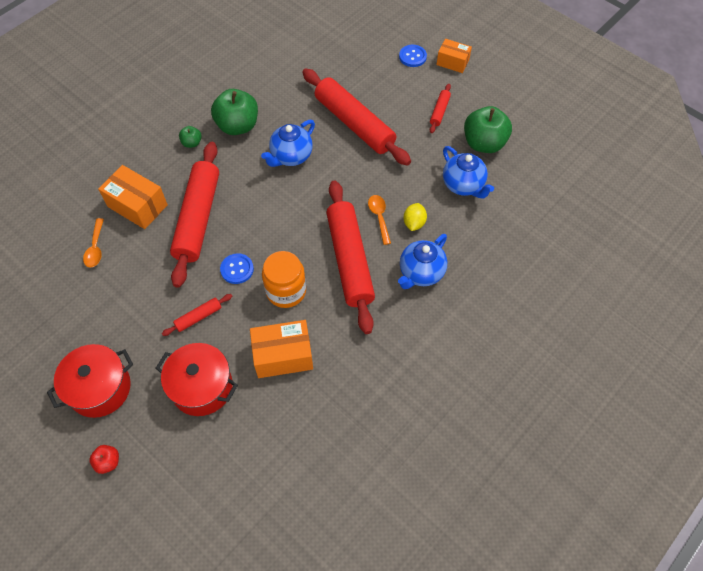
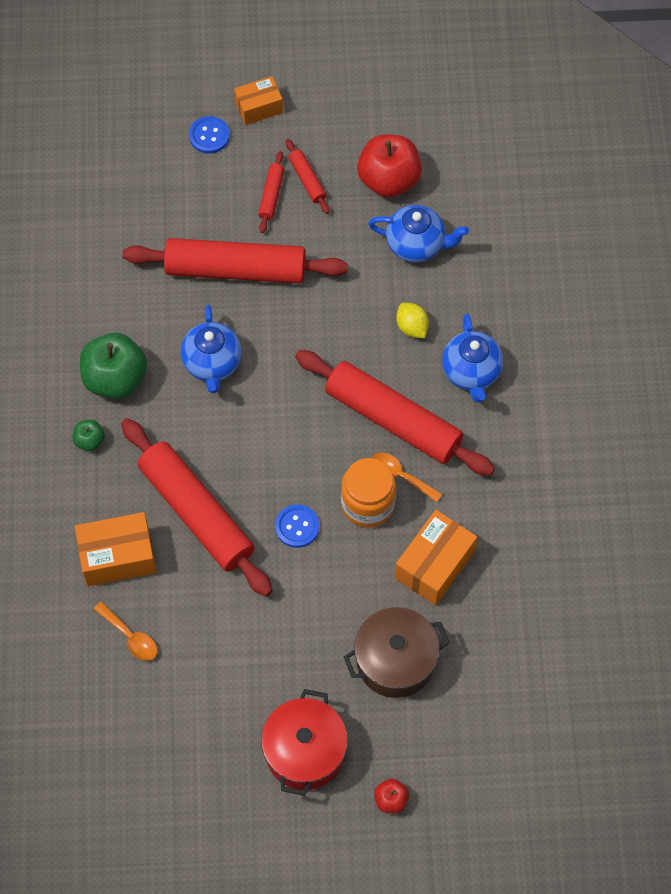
camera: 45 degrees left, 5 degrees up
red pot [156,343,238,416] -> brown pot [343,607,450,698]
red rolling pin [162,294,232,336] -> red rolling pin moved to [258,151,284,233]
orange spoon [368,195,391,245] -> orange spoon moved to [372,452,442,502]
green apple [464,106,512,153] -> red apple [357,134,422,198]

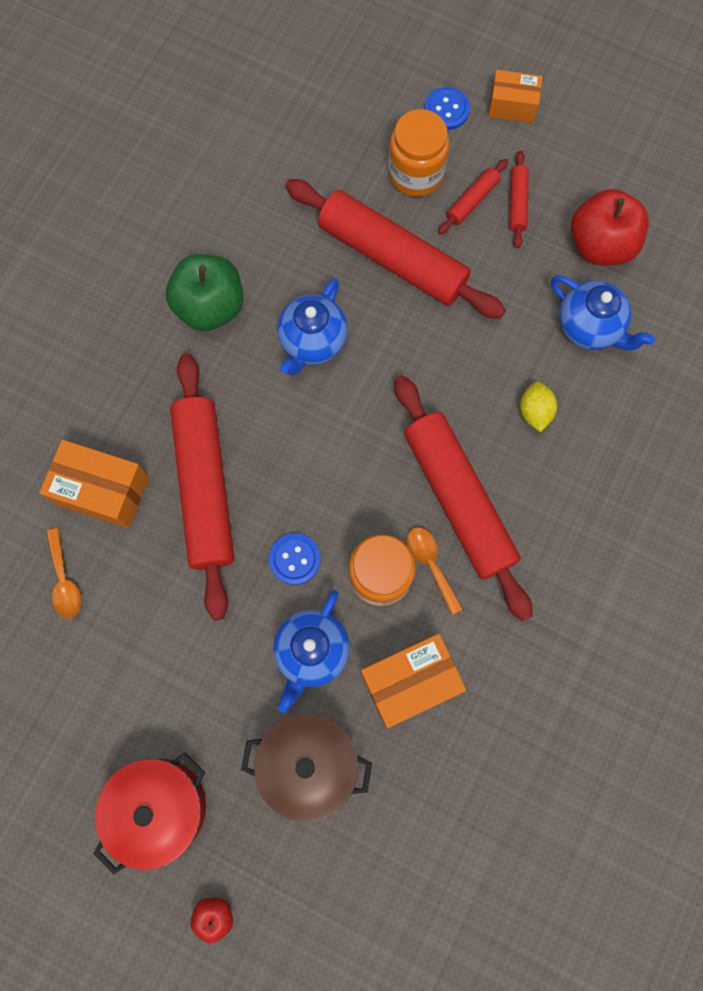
camera: 30 degrees right, 10 degrees up
green apple [73,420,105,451] -> none
blue teapot [442,314,503,403] -> blue teapot moved to [273,590,350,713]
none -> orange jar [388,109,450,197]

